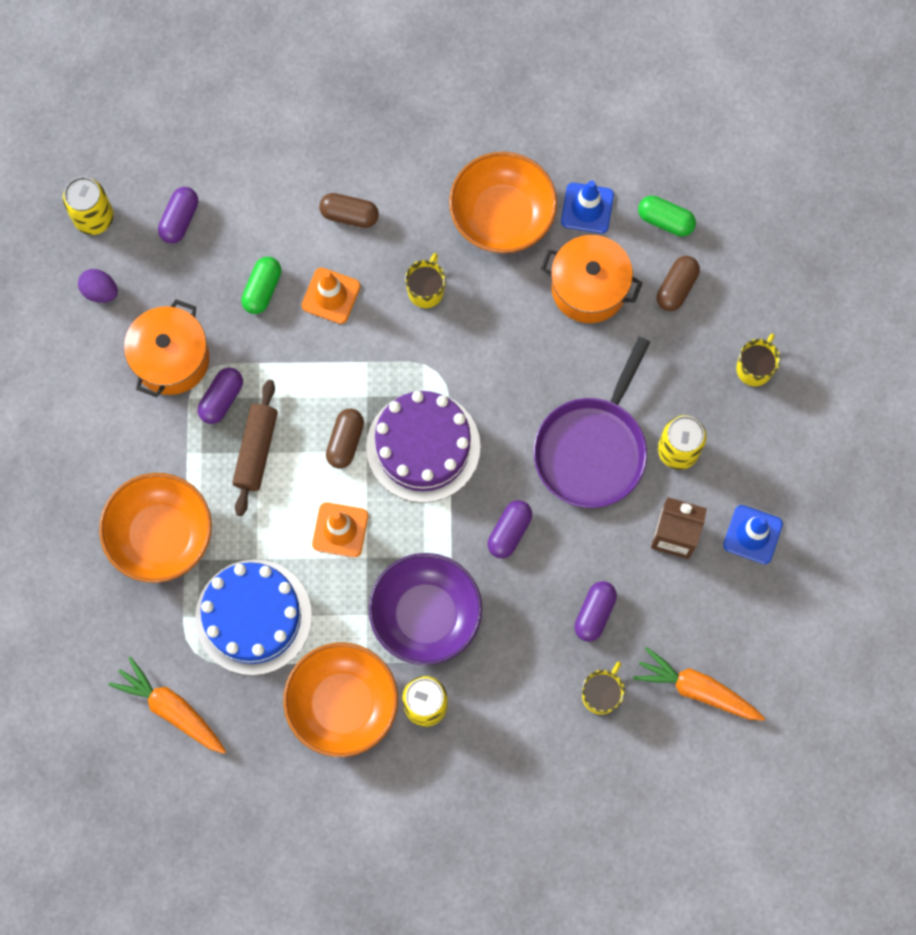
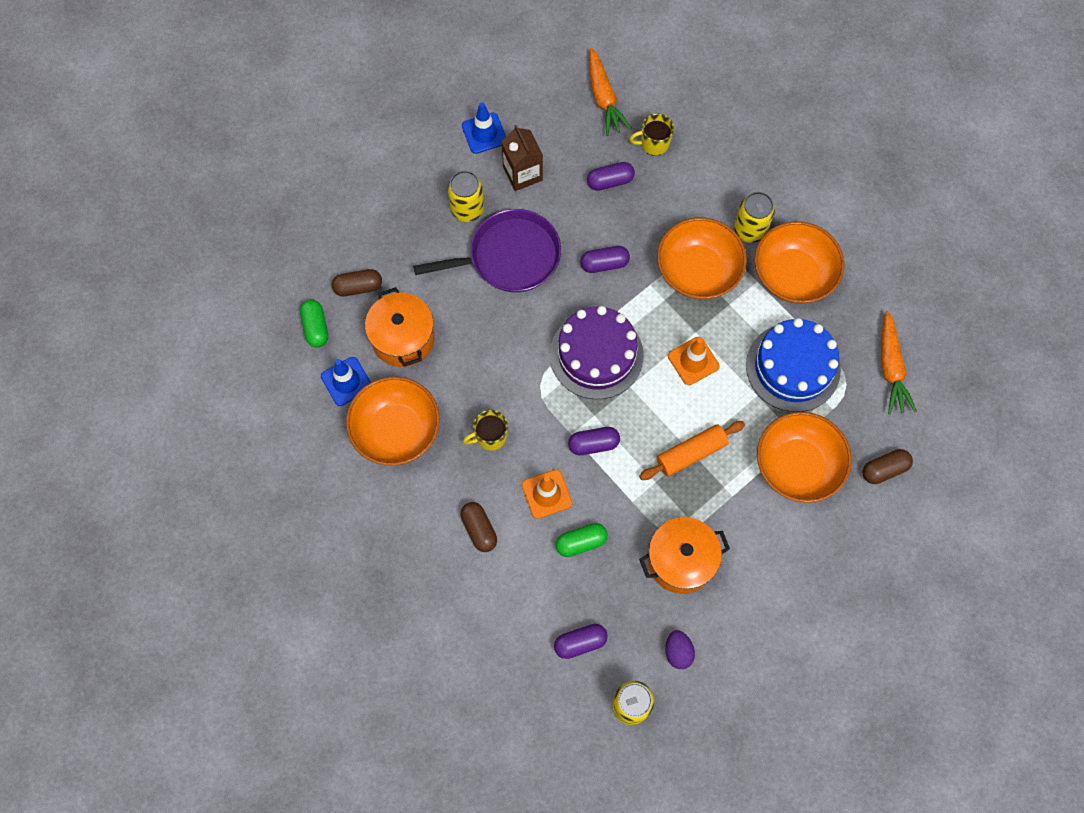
camera: 130 degrees left, 5 degrees down
purple capsule [198,368,243,424] -> purple capsule moved to [568,427,620,455]
brown rolling pin [232,380,278,516] -> orange rolling pin [639,421,745,480]
brown capsule [326,409,364,469] -> brown capsule moved to [863,449,913,484]
purple bowl [369,553,482,665] -> orange bowl [657,217,747,299]
yellow mug [736,334,781,386] -> none

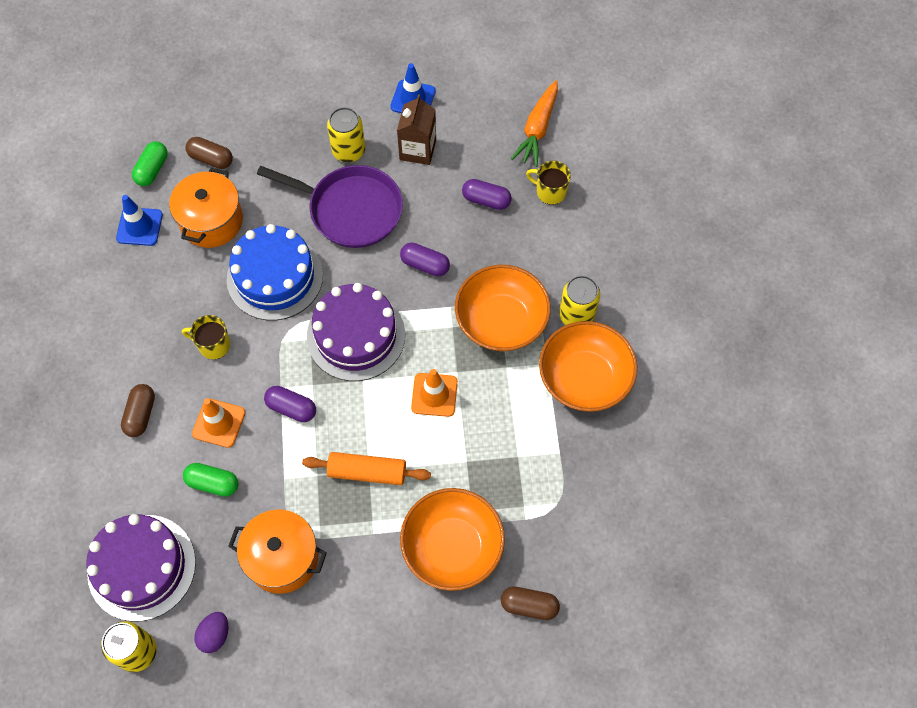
camera: 35 degrees right, 5 degrees down
orange bowl [346,377,440,466] -> none
purple capsule [554,624,608,659] -> purple cake [86,514,196,621]
blue cake [746,318,841,412] -> blue cake moved to [226,224,323,320]
orange carrot [881,311,917,414] -> none

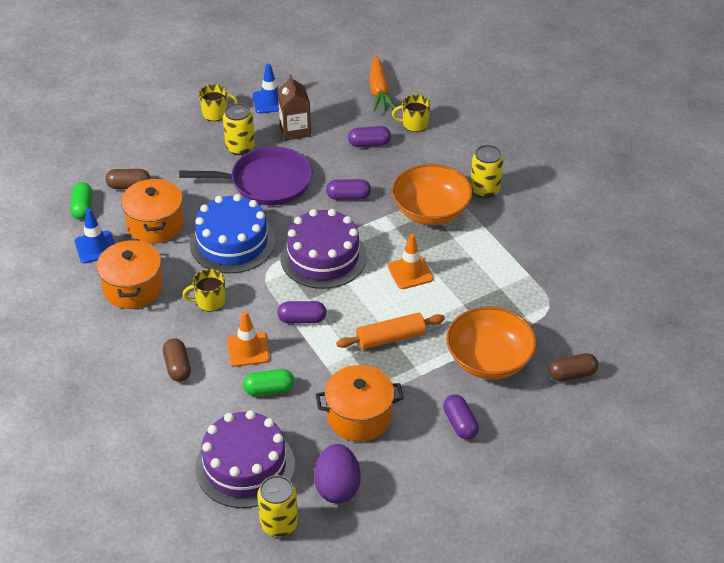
camera: 25 degrees left, 20 degrees down
purple egg [194,612,229,653] -> purple egg [314,444,361,503], size x1.63
orange bowl [539,321,637,412] -> none
none -> orange pot [97,239,163,309]
none -> yellow mug [199,84,238,121]
none -> purple capsule [443,394,479,440]

